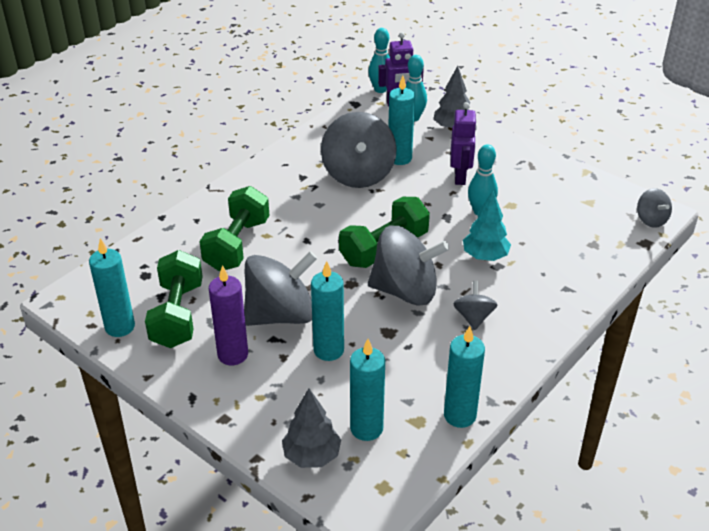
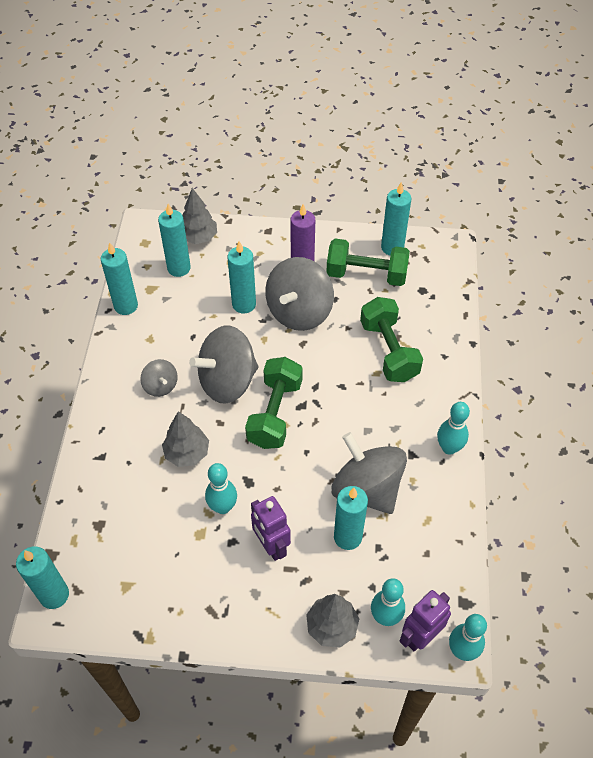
camera: 145 degrees right, 15 degrees up
green dumbbell [145,250,203,348] -> green dumbbell turned 45 degrees counterclockwise [326,239,410,286]
turquoise tree [463,191,511,261] -> grey tree [162,411,209,467]
grey spinning top [637,188,672,228] -> turquoise candle [16,547,69,609]
none -> turquoise bowling pin [437,402,470,455]

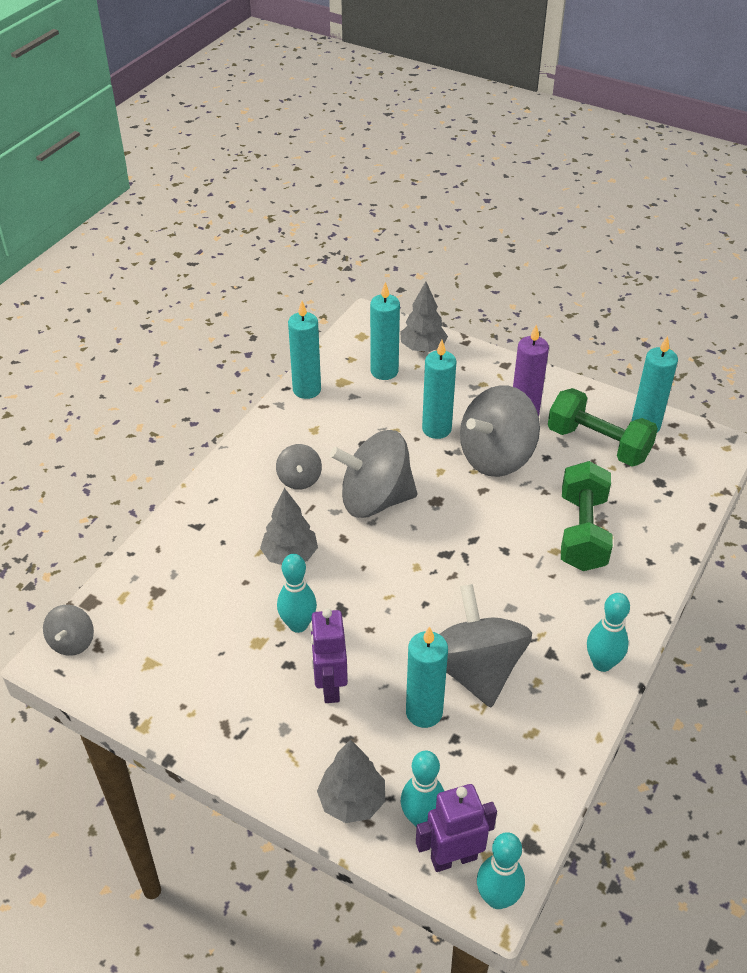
camera: 25 degrees right, 10 degrees down
turquoise candle [16,547,69,609] -> grey spinning top [43,605,94,656]
green dumbbell [245,357,303,449] -> none

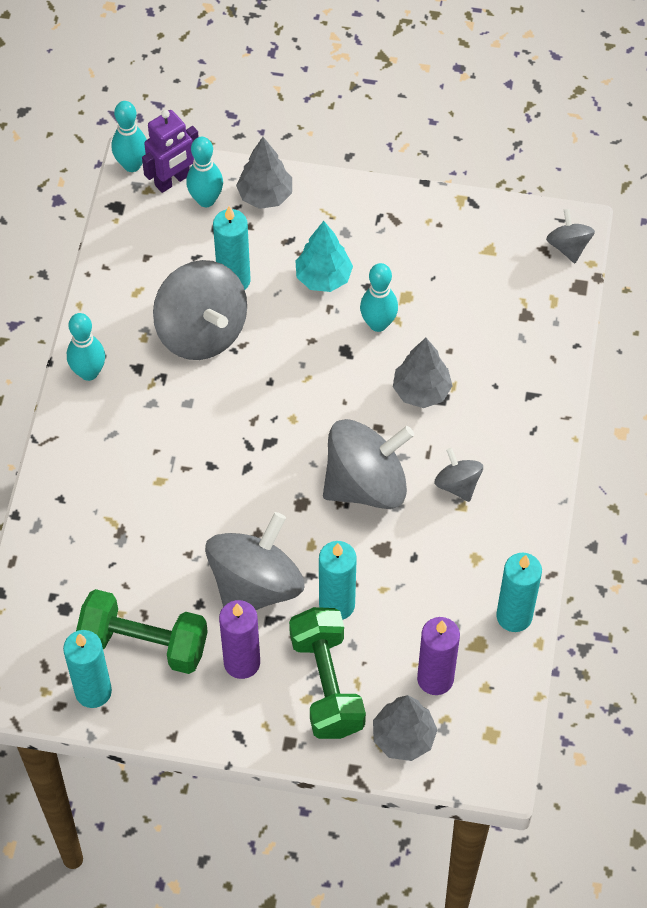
camera: 160 degrees right, 15 degrees up
purple robot [310,608,348,703] -> turquoise tree [296,221,353,292]
turquoise candle [370,282,400,380] -> purple candle [417,617,460,695]
green dumbbell [561,461,613,571] -> green dumbbell moved to [289,607,366,739]

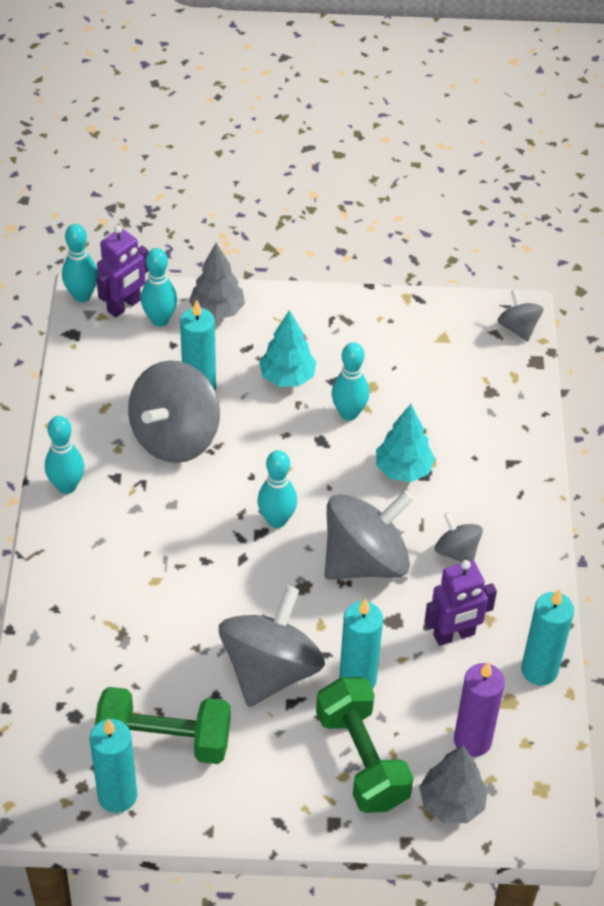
camera: 10 degrees left, 10 degrees down
grey spinning top [153,260,247,360] -> grey spinning top turned 75 degrees clockwise [128,360,220,463]
purple candle [219,600,260,679] -> none
grey tree [393,338,453,408] -> turquoise tree [376,404,435,482]
none -> turquoise bowling pin [257,450,297,528]
none -> purple robot [424,560,497,646]

